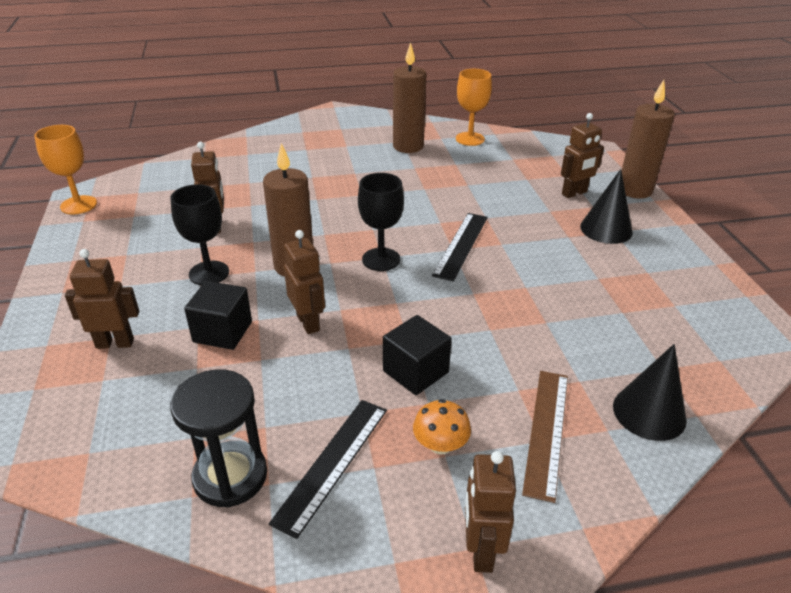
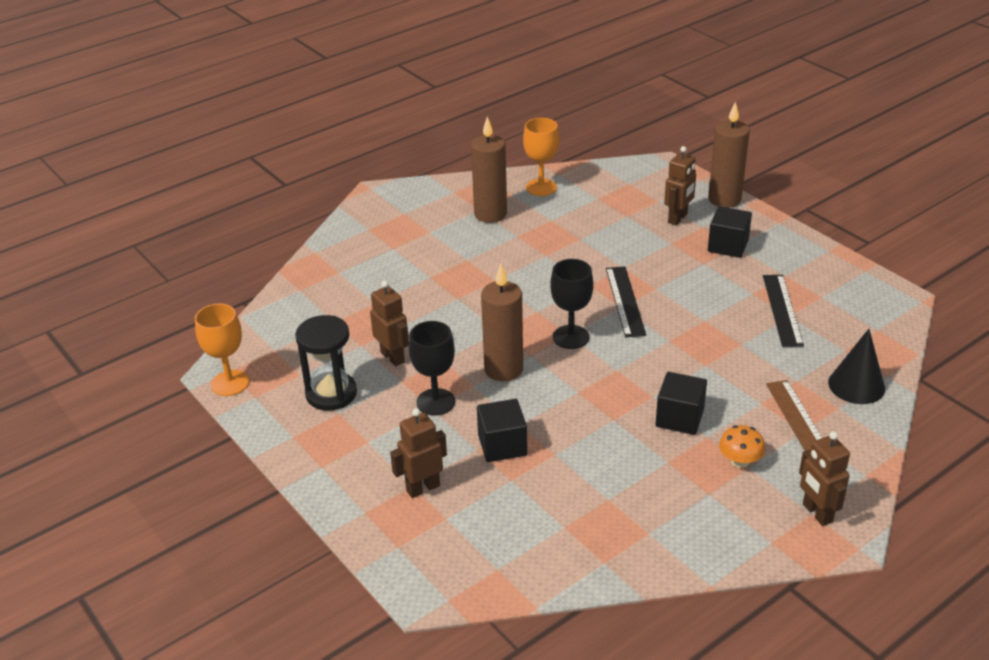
camera: 25 degrees left, 0 degrees up
black hourglass [170,369,267,508] -> black hourglass moved to [295,315,357,411]
black ruler [269,400,387,539] -> black ruler moved to [763,275,804,347]
brown robot [284,230,325,334] -> none
black cone [580,169,633,244] -> black cube [708,206,752,258]

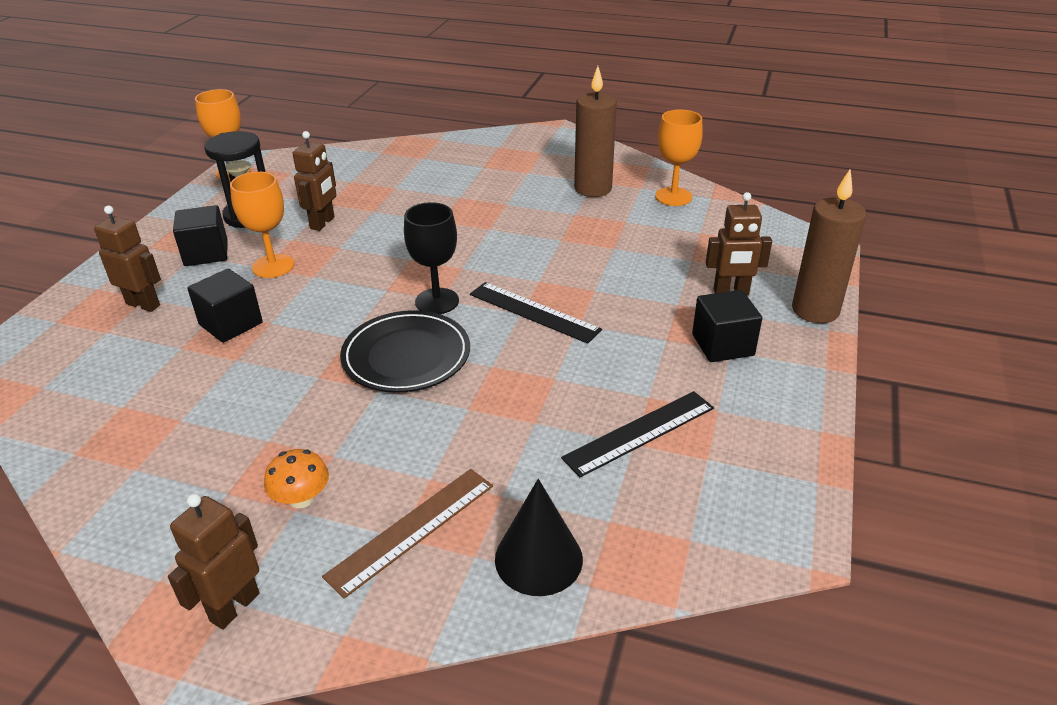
camera: 55 degrees right, 0 degrees up
black goblet [409,321,455,416] -> orange goblet [230,172,294,278]
brown candle [481,264,523,381] -> none
black ruler [606,266,646,337] -> black ruler turned 75 degrees clockwise [470,282,602,344]
black cube [656,372,707,435] -> black cube moved to [173,205,228,266]
none -> black plate [340,310,470,393]

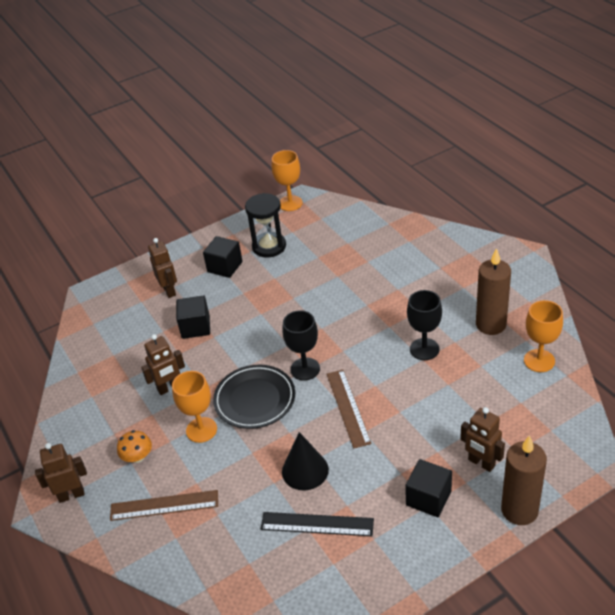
camera: 45 degrees right, 5 degrees up
orange goblet [230,172,294,278] -> orange goblet moved to [172,371,217,443]
brown robot [293,131,337,231] -> brown robot moved to [141,334,185,395]
black ruler [470,282,602,344] -> brown ruler [327,370,372,448]
black cone [495,479,583,596] -> black cone moved to [282,432,329,490]
none -> black goblet [407,290,442,360]

